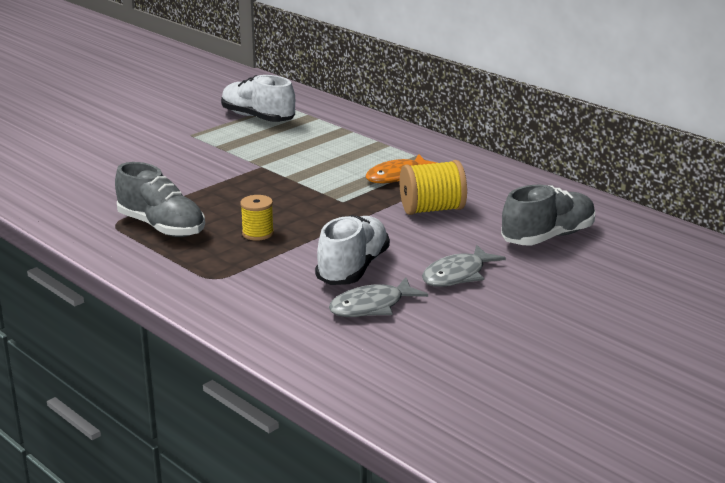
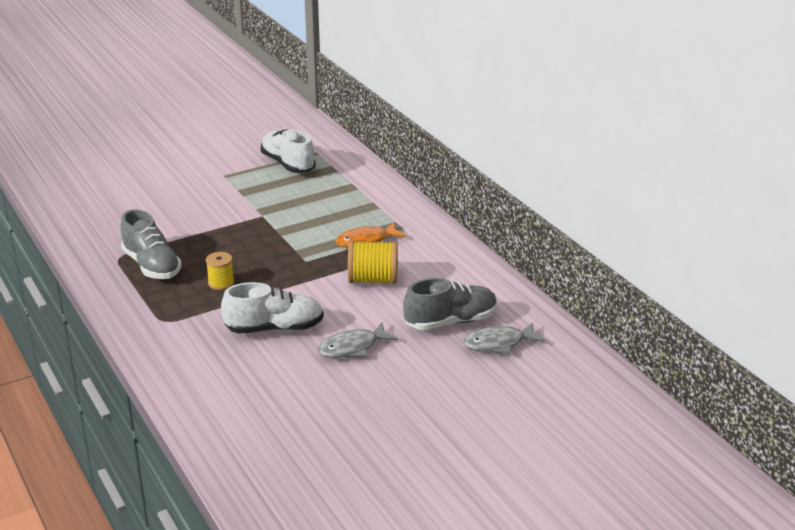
camera: 15 degrees right, 5 degrees up
white shoe [315,215,390,285] -> white shoe turned 45 degrees clockwise [221,282,324,334]
grey fish [329,277,428,317] -> grey fish moved to [463,322,545,354]

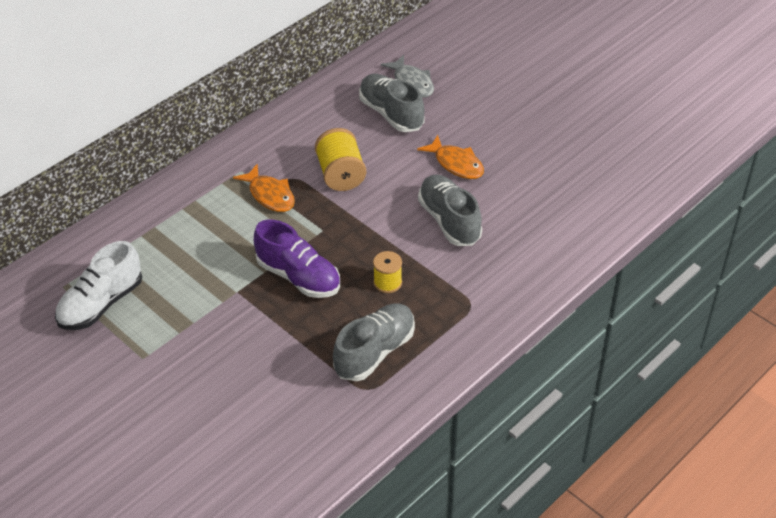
camera: 105 degrees left, 15 degrees up
white shoe [221,282,324,334] -> grey shoe [418,174,482,246]
grey fish [318,323,398,358] -> orange fish [417,135,484,179]
none -> purple shoe [254,220,340,298]

